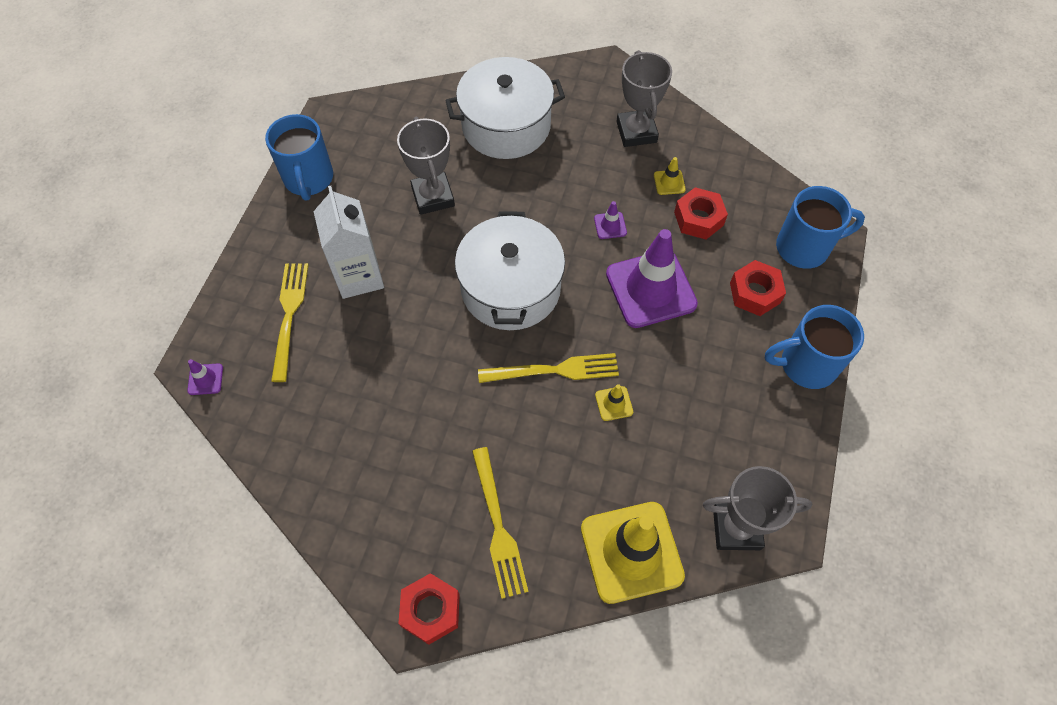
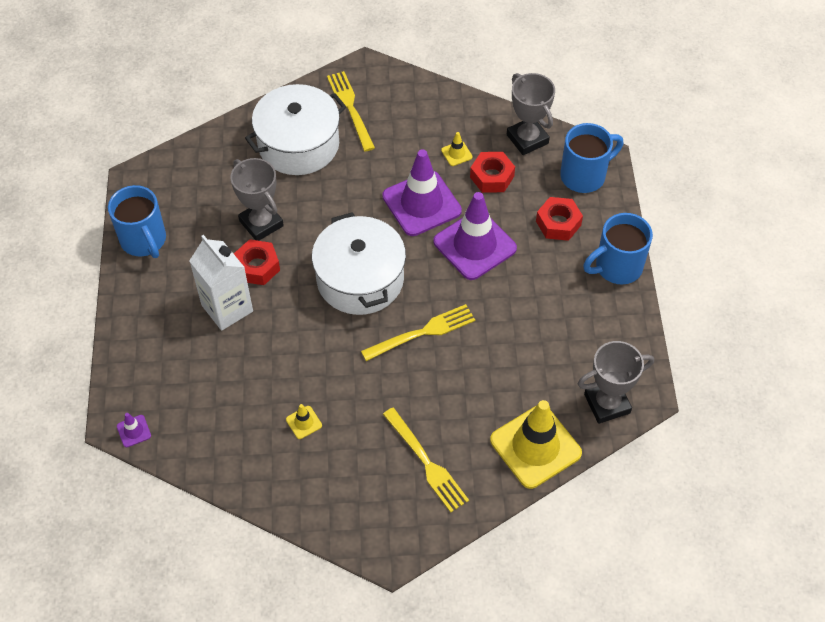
camera: 20 degrees left, 5 degrees down
yellow fork [271,263,309,382] -> yellow fork moved to [327,71,375,152]
red nut [398,573,460,645] -> red nut moved to [234,239,280,285]
purple traffic cone [594,201,627,239] -> purple traffic cone [382,149,462,236], size x2.45
yellow traffic cone [595,384,633,421] -> yellow traffic cone moved to [286,404,322,439]
grey trophy [616,50,672,147] -> grey trophy moved to [507,73,555,155]

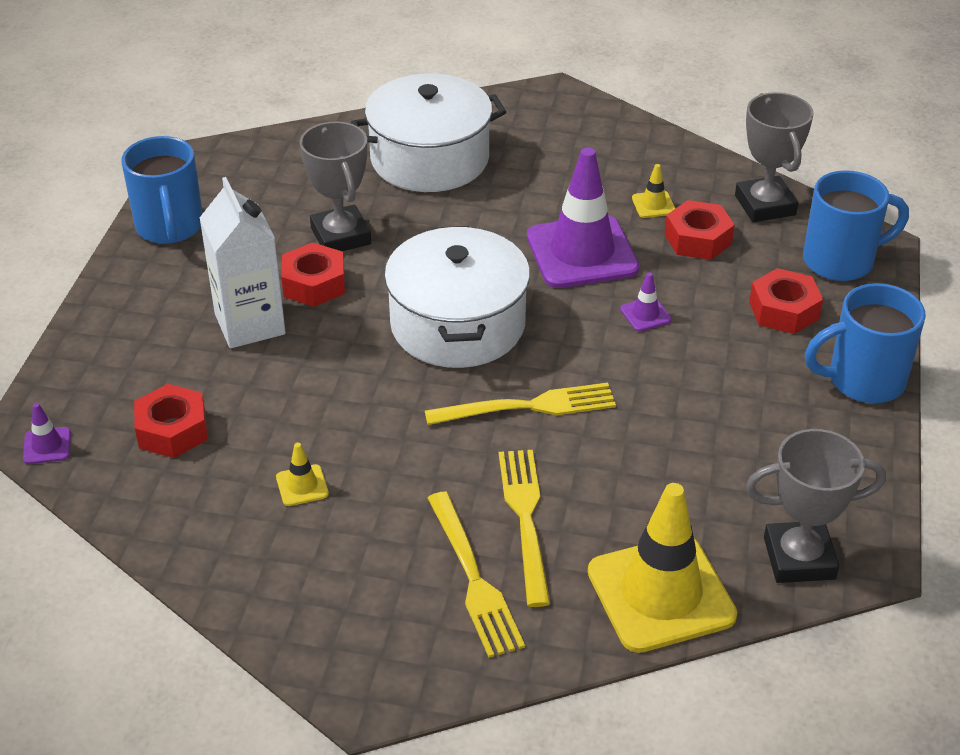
camera: 15 degrees right, 15 degrees down
yellow fork [327,71,375,152] -> yellow fork moved to [499,450,550,607]
purple traffic cone [433,192,517,280] -> purple traffic cone [620,273,672,331], size x0.41
none -> red nut [134,384,208,458]

